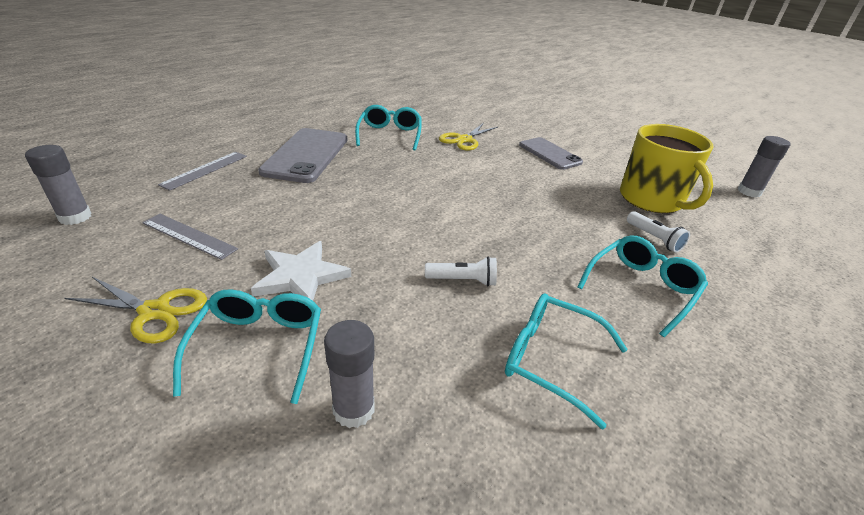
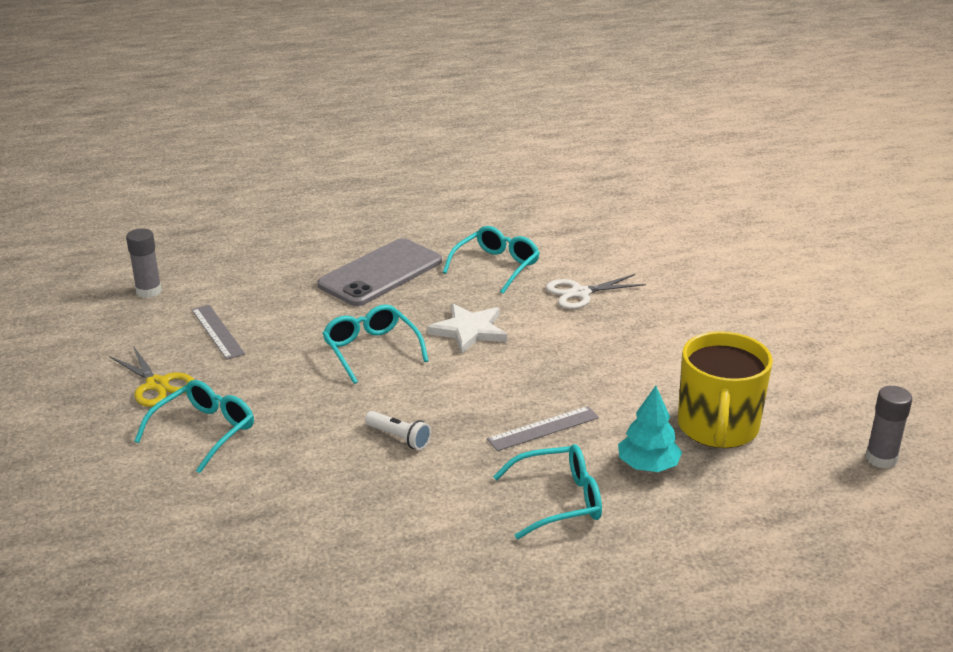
camera: 35 degrees right, 5 degrees down
grey ruler [158,152,247,191] -> grey ruler moved to [487,406,599,451]
white star [251,241,351,301] -> white star moved to [427,303,507,354]
grey glue stick [324,320,374,428] -> none
yellow scissors [439,123,498,151] -> white scissors [546,274,646,309]
turquoise glasses [505,293,628,429] -> turquoise glasses moved to [322,305,429,384]
grey phone [519,137,583,170] -> none
white flashlight [627,211,690,253] -> turquoise tree [618,386,682,472]

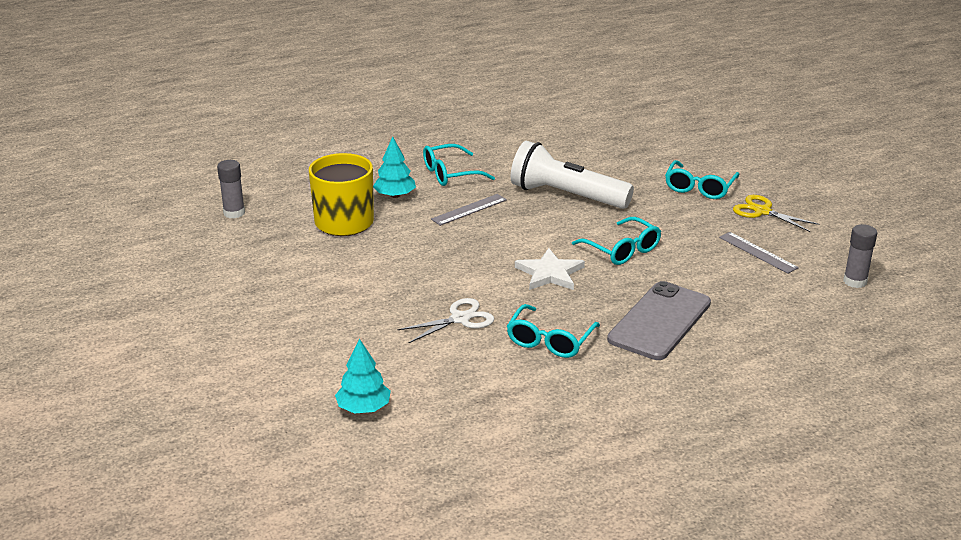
camera: 170 degrees right, 0 degrees up
white flashlight [365,411,431,450] -> white flashlight [510,141,634,209], size x2.46
none -> turquoise tree [335,339,391,414]

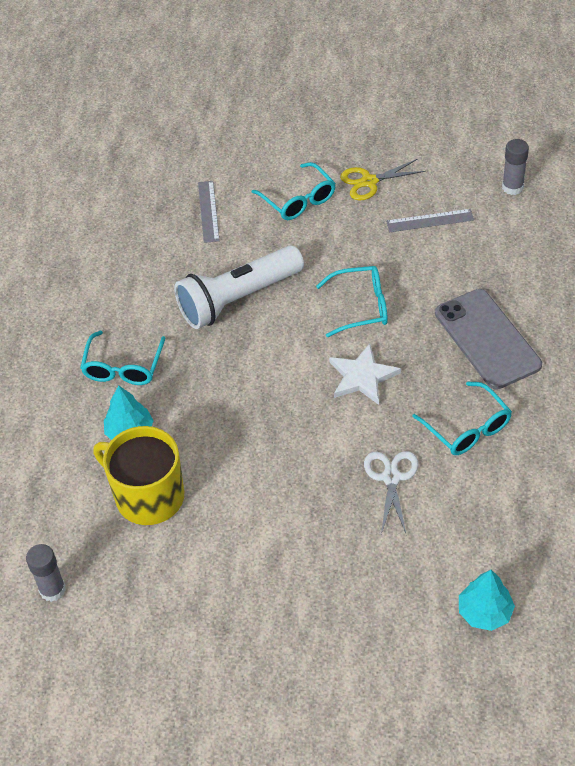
camera: 55 degrees left, 20 degrees up
grey ruler [431,194,507,226] -> grey ruler moved to [198,181,220,243]

